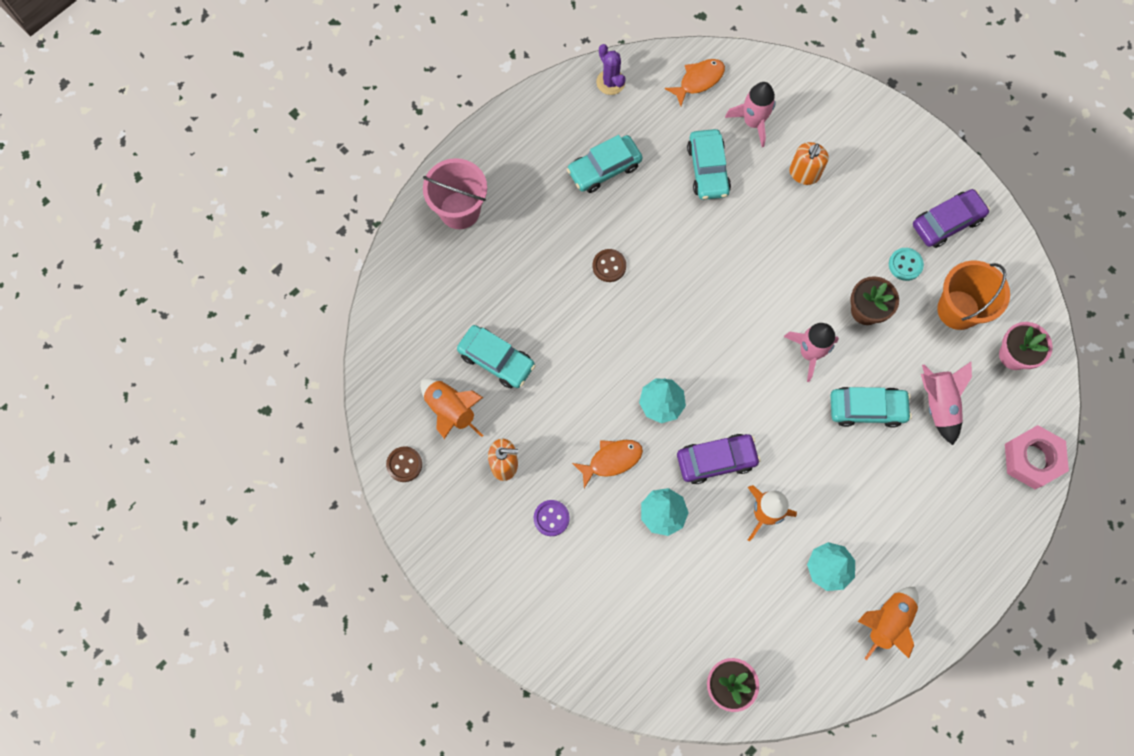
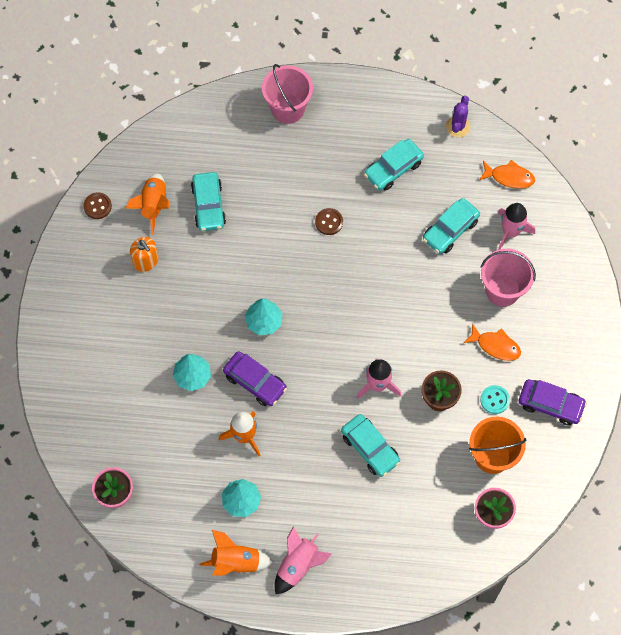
camera: 50 degrees right, 5 degrees down
purple button [534,500,570,536] -> none
turquoise car [567,135,643,193] -> turquoise car turned 60 degrees counterclockwise [364,139,424,191]
orange fish [572,440,643,488] -> orange fish moved to [464,323,521,361]
orange soap dispenser [789,142,829,185] -> pink bucket [481,249,536,307]
pink rocket [921,362,972,445] -> pink rocket moved to [274,527,332,595]
pink nut [1005,425,1069,489] -> none

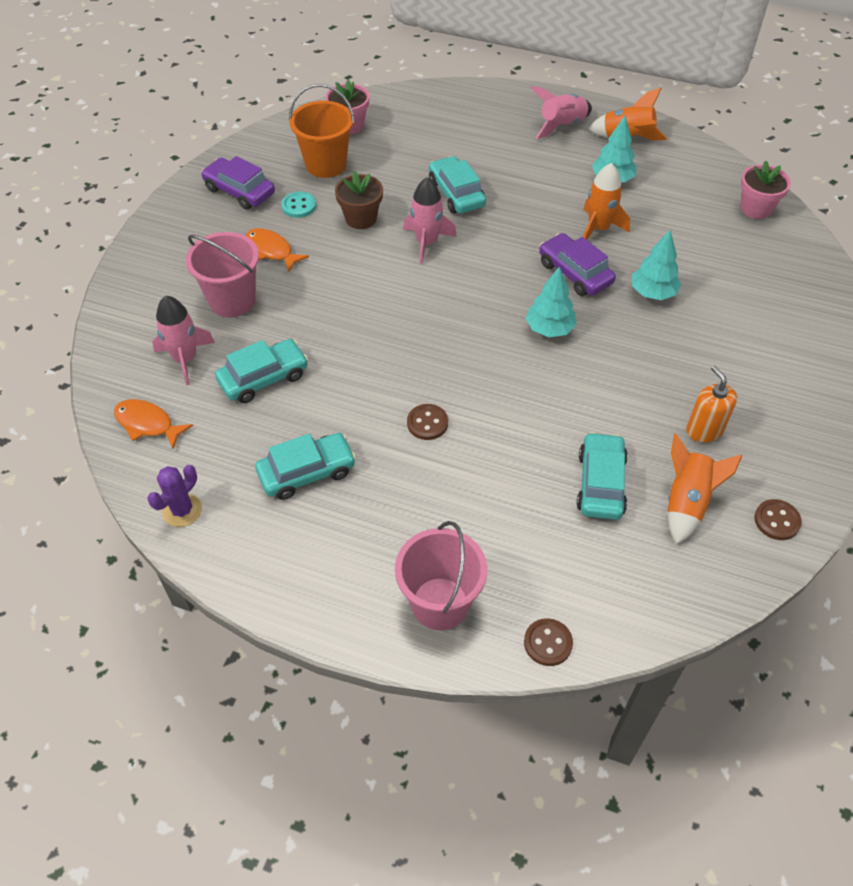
camera: 165 degrees left, 15 degrees down
none -> brown button [524,618,573,666]

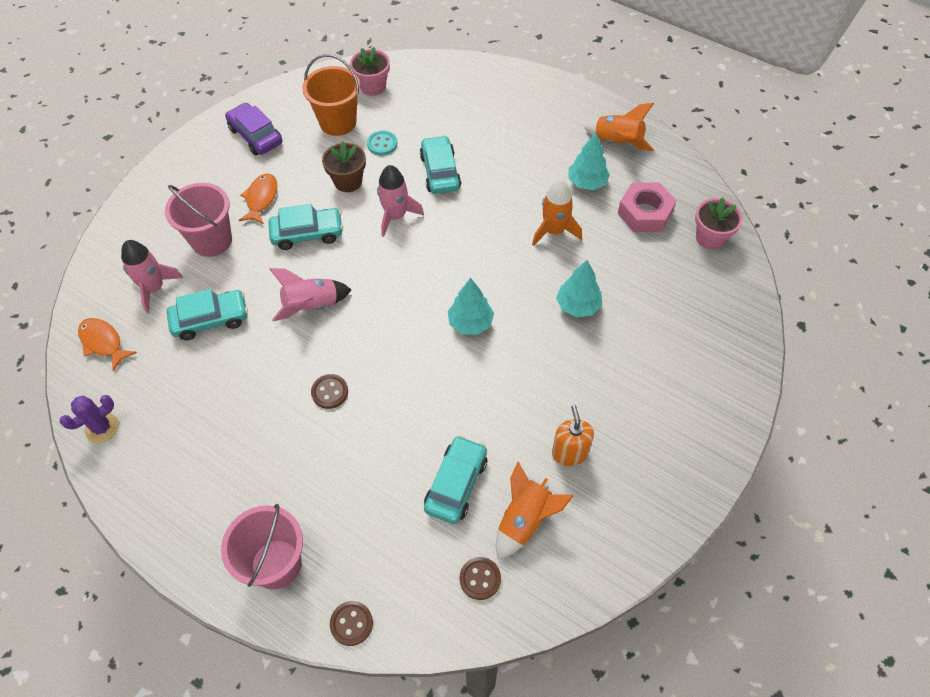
camera: 15 degrees right, 5 degrees up
orange fish [246,228,309,273] -> orange fish turned 45 degrees clockwise [239,174,277,224]
turquoise car [255,433,356,500] -> turquoise car moved to [268,204,343,250]
turquoise button [281,192,316,218] -> turquoise button moved to [367,131,397,155]
pink rocket [531,86,592,139] -> pink rocket moved to [270,268,351,321]
purple car [539,233,616,296] -> none
brown button [754,499,802,540] -> brown button moved to [459,557,501,600]
none -> pink nut [618,182,676,232]

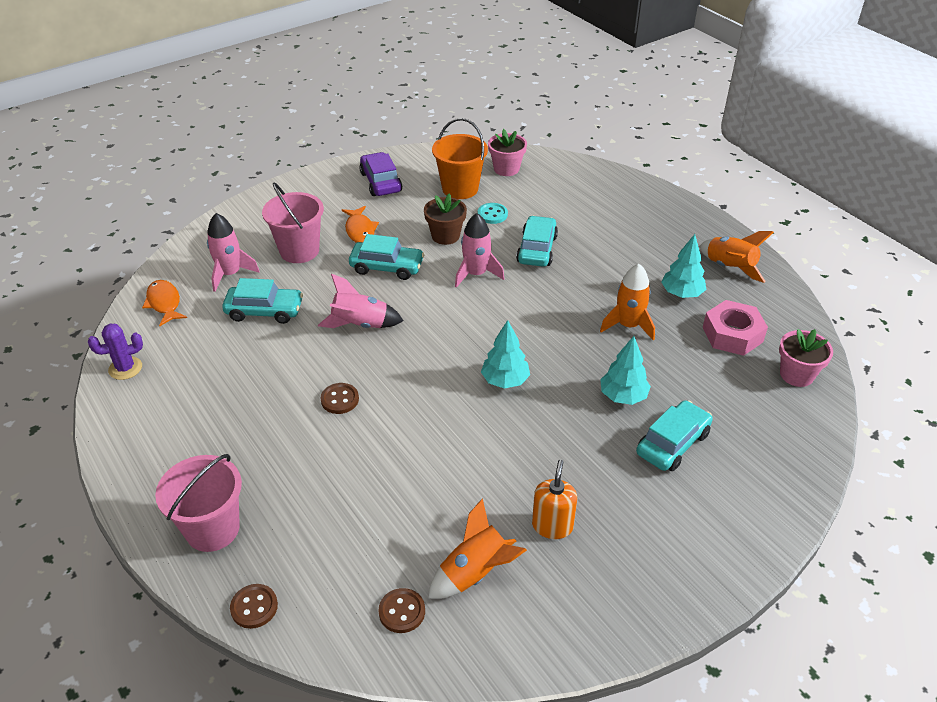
camera: 20 degrees right, 15 degrees down
orange fish [239,174,277,224] -> orange fish turned 135 degrees clockwise [342,206,379,243]
turquoise car [424,435,487,524] -> turquoise car moved to [636,400,713,471]

